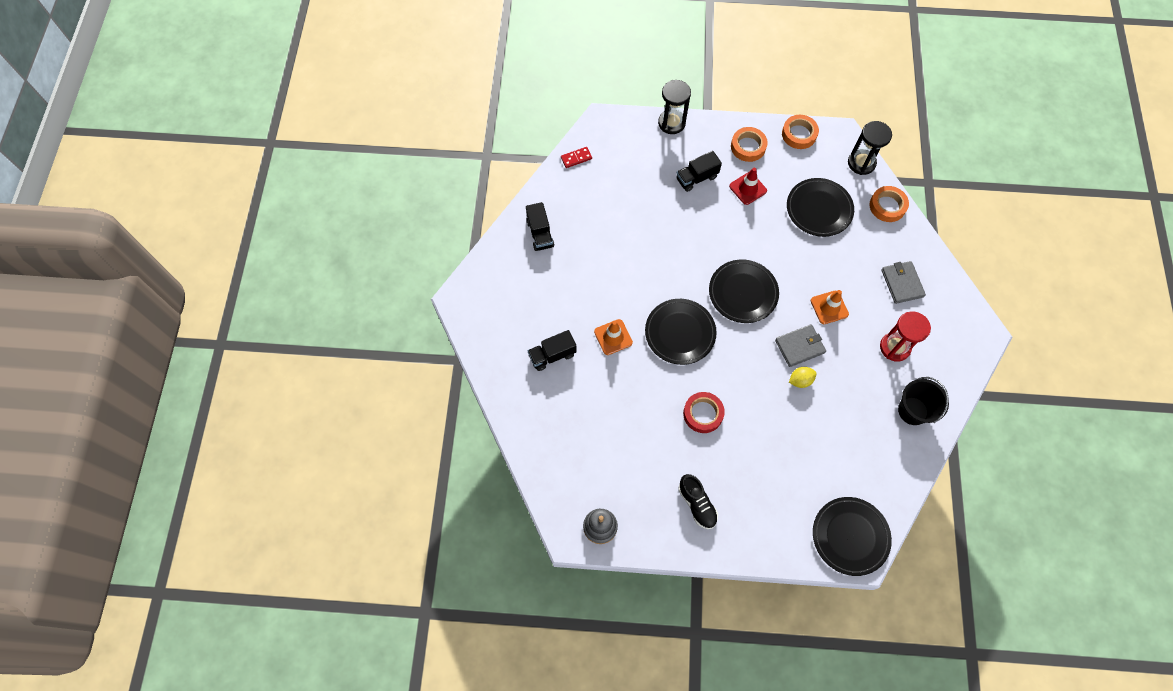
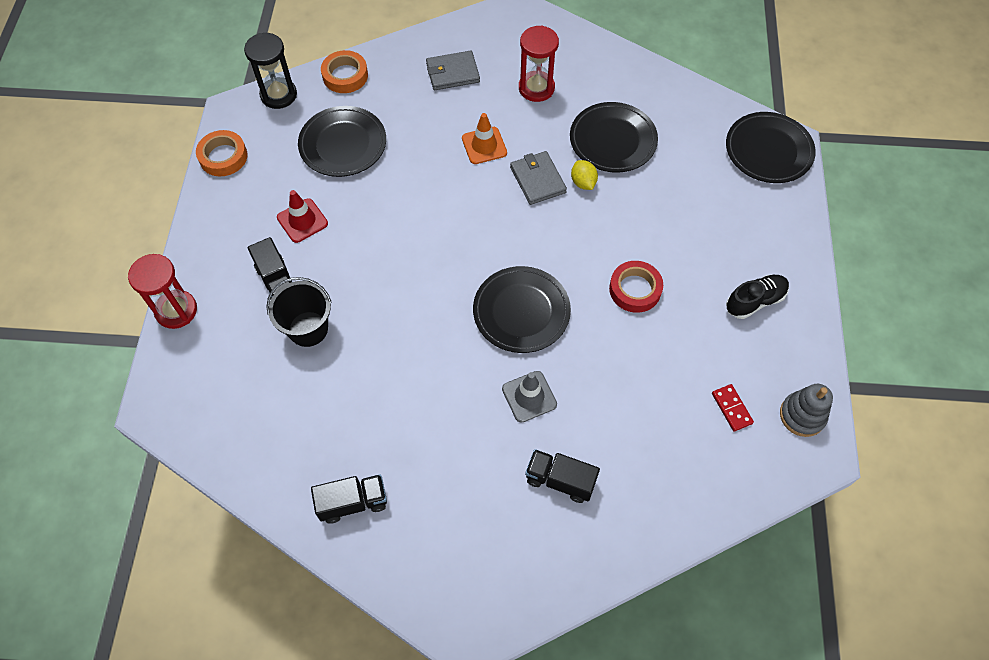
camera: 90 degrees left, 5 degrees down
black truck [528,330,577,371] -> black truck turned 135 degrees clockwise [525,449,600,503]
red domino [561,147,592,168] -> red domino moved to [712,384,754,432]
orange traffic cone [594,319,633,355] -> grey traffic cone [502,371,557,423]
black hourglass [658,80,691,134] -> red hourglass [128,254,197,329]
black plate [709,260,779,323] -> black plate moved to [570,102,658,172]
orange tape [731,127,768,162] -> none
black bucket [898,377,949,425] -> black bucket moved to [267,277,332,347]

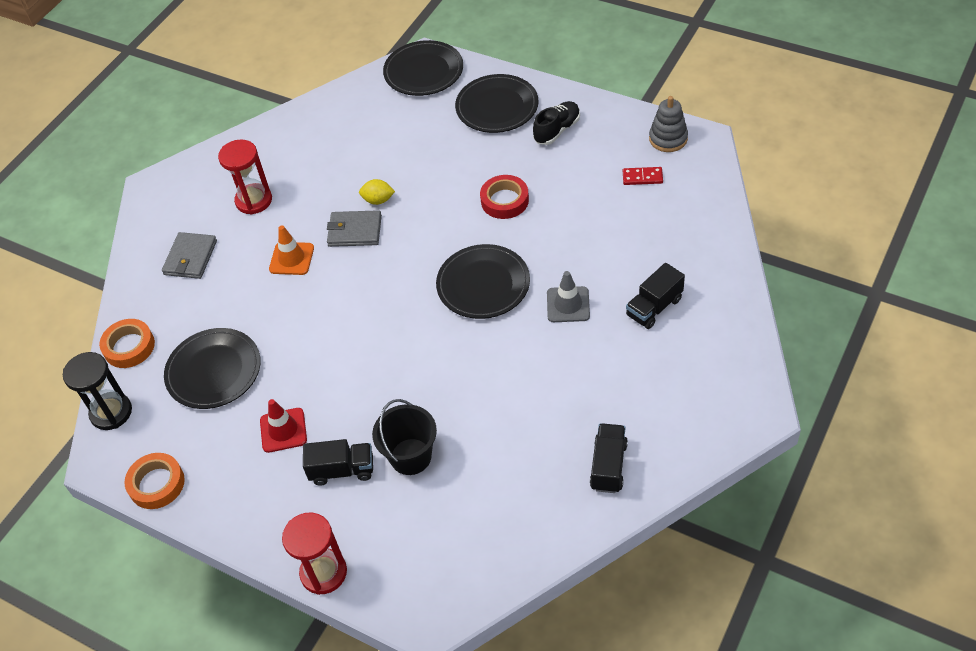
camera: 60 degrees left, 10 degrees down
black plate [570,102,658,172] -> black plate moved to [455,74,539,133]
black shoe [726,275,789,319] -> black shoe turned 45 degrees clockwise [533,101,580,145]

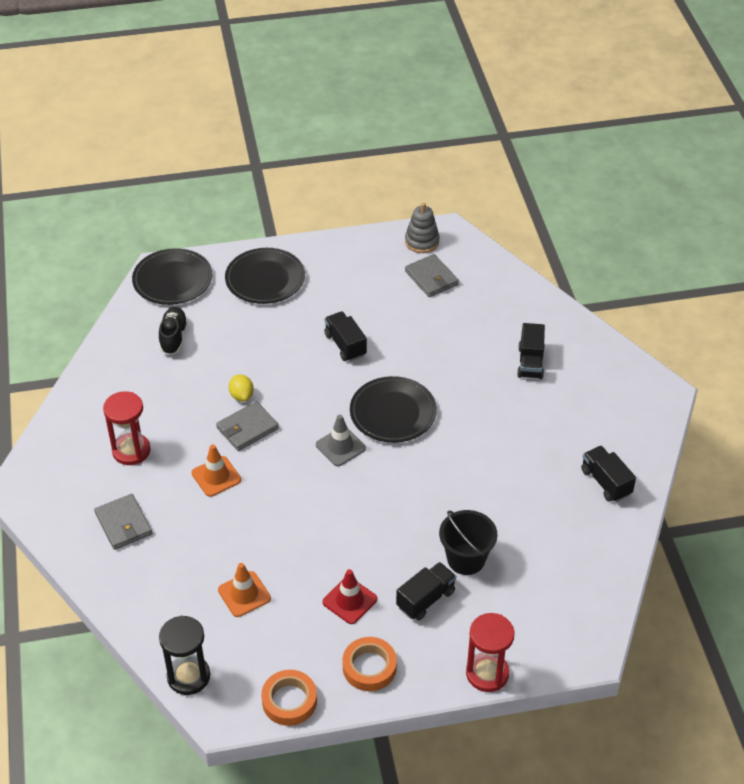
camera: 45 degrees left, 5 degrees down
orange tape [99,319,155,368] -> orange tape moved to [343,637,397,691]
black plate [164,328,261,409] -> orange traffic cone [218,563,271,617]
yellow lemon [359,179,395,205] -> yellow lemon turned 75 degrees counterclockwise [229,375,254,402]
red tape [480,175,529,219] -> black truck [324,311,367,362]
black shoe [533,101,580,145] -> black shoe moved to [159,307,188,355]
grey traffic cone [547,271,590,322] -> grey traffic cone moved to [316,415,366,466]
red domino [623,167,663,185] -> grey wallet [405,254,459,297]

